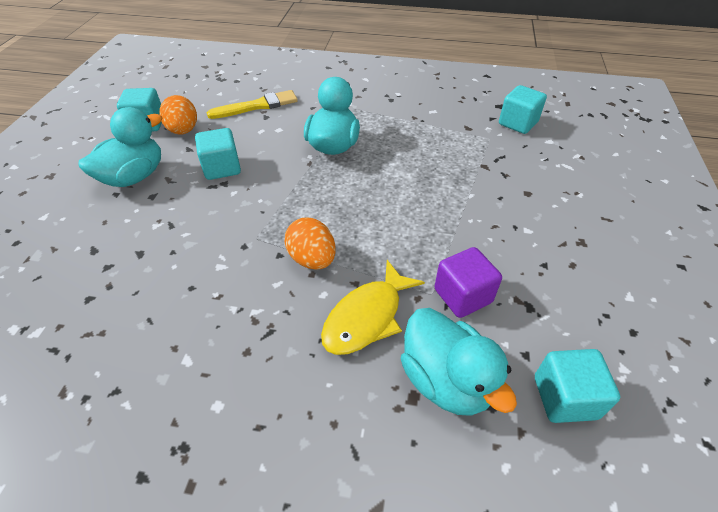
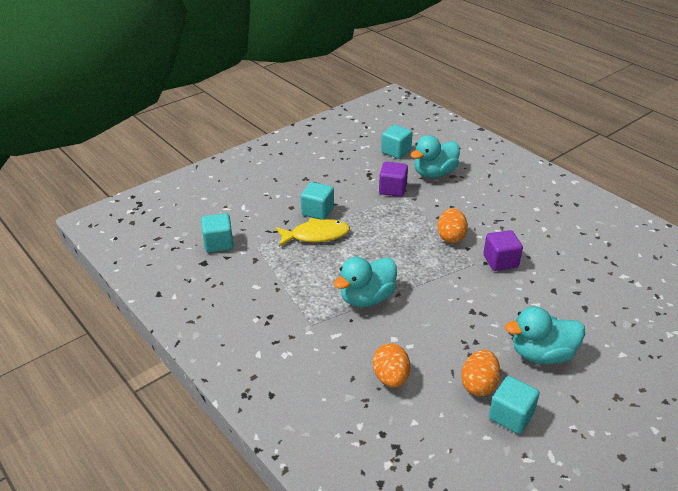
camera: 140 degrees left, 10 degrees down
turquoise cube [195,128,241,180] -> turquoise cube moved to [301,182,334,220]
yellow brush [207,90,298,119] -> orange egg [372,343,410,388]
yellow fish [321,260,425,355] -> yellow fish moved to [275,218,350,247]
turquoise duck [401,308,517,416] -> turquoise duck turned 135 degrees counterclockwise [411,135,460,178]
none -> purple cube [483,230,523,271]

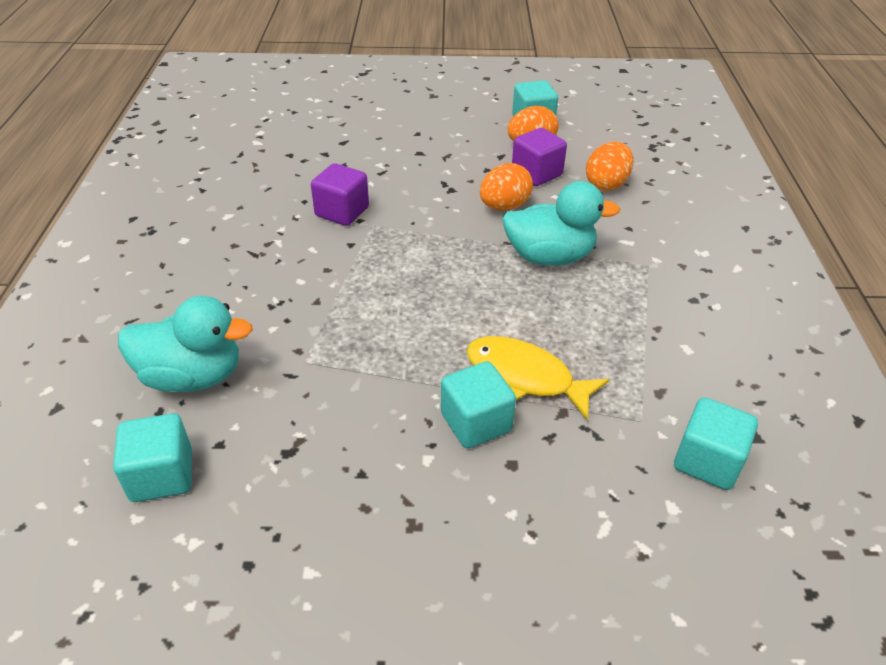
camera: 140 degrees left, 5 degrees up
purple cube [379,162,408,197] -> purple cube moved to [512,128,567,186]
orange egg [437,208,468,243] -> orange egg moved to [480,163,533,211]
turquoise duck [505,306,585,364] -> none

